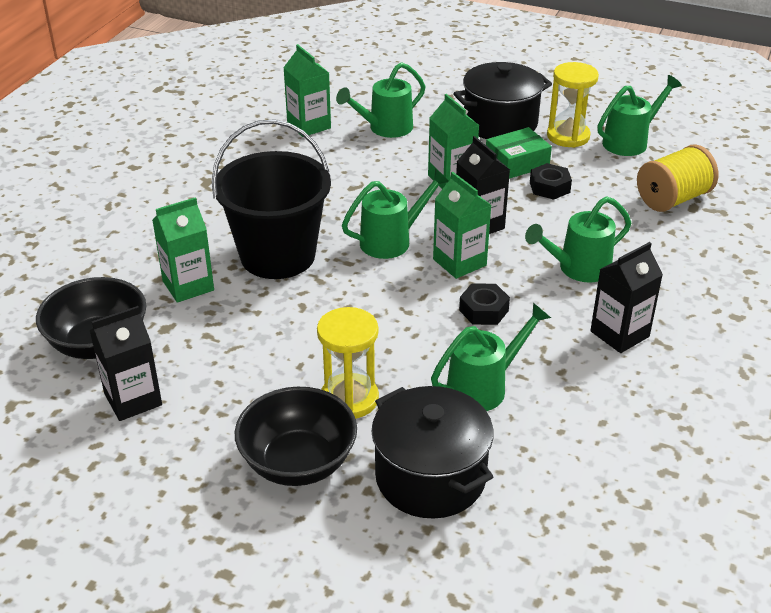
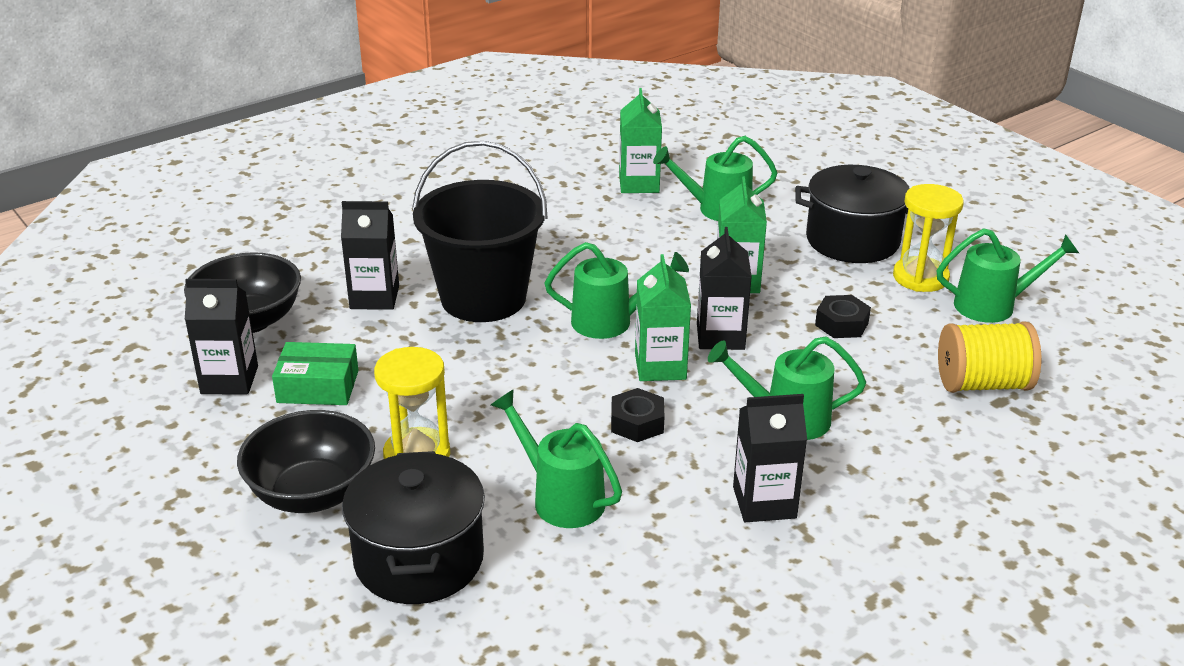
camera: 30 degrees right, 5 degrees down
green carton [152,197,214,303] -> black carton [341,201,399,310]
green watering can [431,303,551,411] -> green watering can turned 135 degrees counterclockwise [491,390,622,528]
green box [486,127,552,179] -> green box moved to [272,342,359,405]

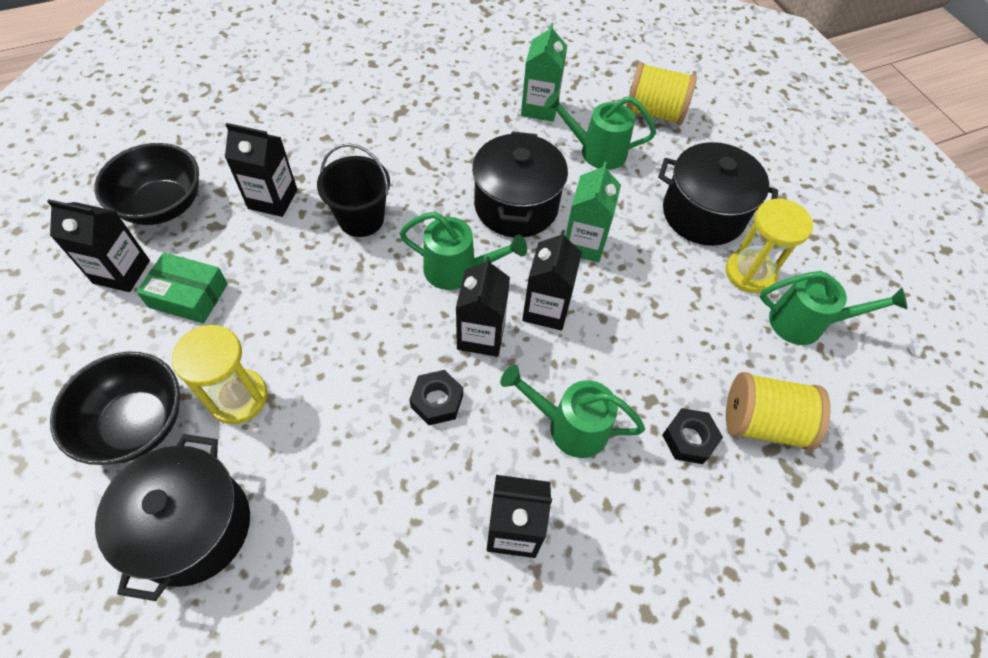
camera: 10 degrees right, 25 degrees up
black bucket [412,141,548,322] -> black bucket [317,143,390,237], size x0.61
green watering can [491,390,622,528] -> none
green carton [635,254,691,381] -> black carton [456,257,510,357]
black nut [815,295,871,338] -> black nut moved to [662,408,723,464]
none -> black pot [472,131,568,237]
none -> yellow spool [626,62,697,125]

